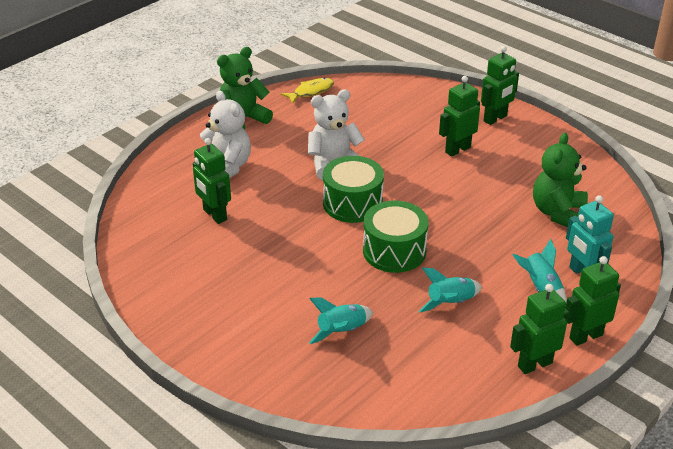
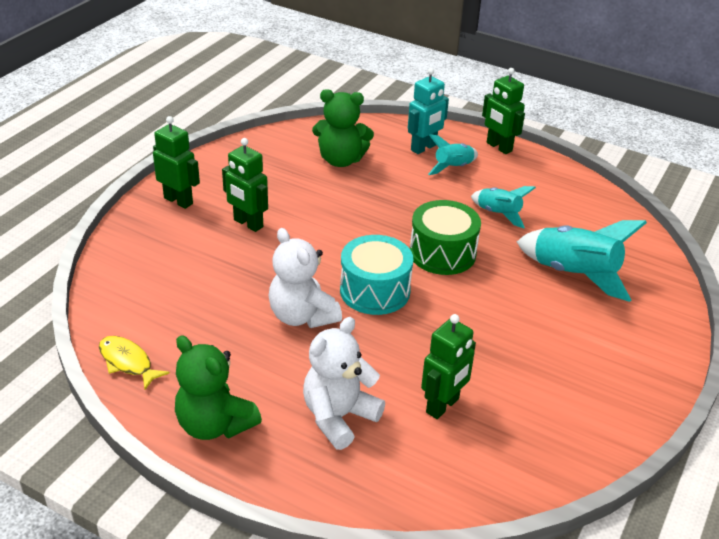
camera: 105 degrees left, 0 degrees up
turquoise rocket [309,297,373,344] -> turquoise rocket [517,220,647,302], size x1.73
green drum [323,156,384,223] -> turquoise drum [340,235,413,315]
green robot [510,284,569,374] -> none

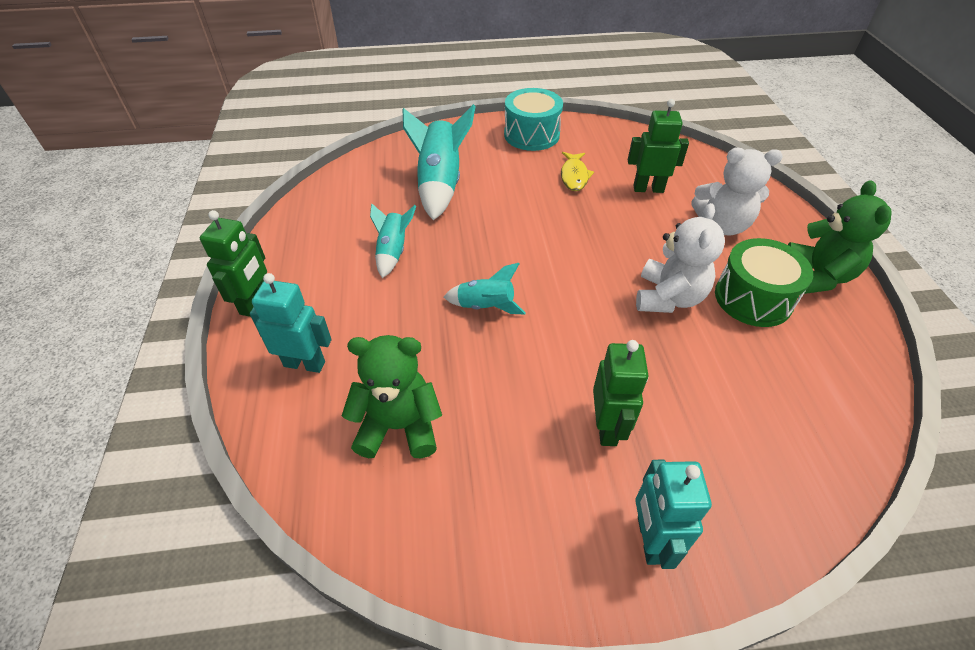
camera: 125 degrees left, 10 degrees up
yellow fish [99,336,170,389] -> yellow fish moved to [561,152,594,191]
green robot [153,116,200,209] -> turquoise robot [635,460,712,569]
green teddy bear [312,89,374,167] -> green teddy bear turned 60 degrees counterclockwise [342,335,442,458]
turquoise drum [340,235,413,315] -> turquoise drum moved to [504,88,563,151]
green drum [410,200,481,275] -> green drum moved to [715,238,813,327]
turquoise rocket [428,134,478,175] -> turquoise rocket moved to [444,263,526,314]

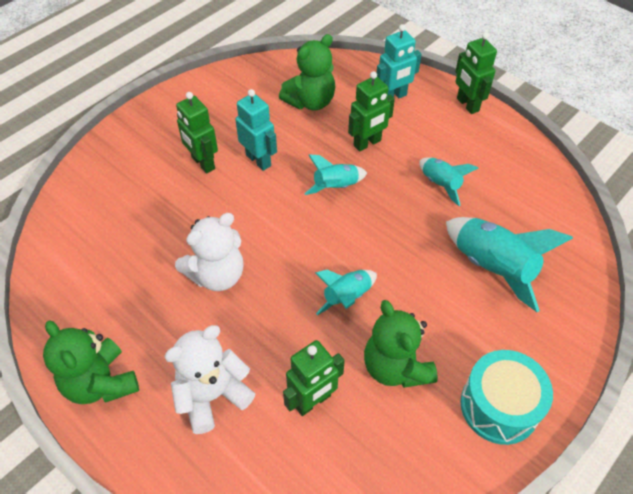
camera: 140 degrees right, 5 degrees up
yellow fish [561,152,594,191] -> green teddy bear [364,300,438,388]
turquoise robot [635,460,712,569] -> turquoise robot moved to [235,89,277,171]
white teddy bear [636,203,725,313] -> white teddy bear turned 105 degrees counterclockwise [175,213,244,291]
green drum [715,238,813,327] -> none
none -> turquoise rocket [315,270,377,315]
none -> green robot [348,71,395,152]

